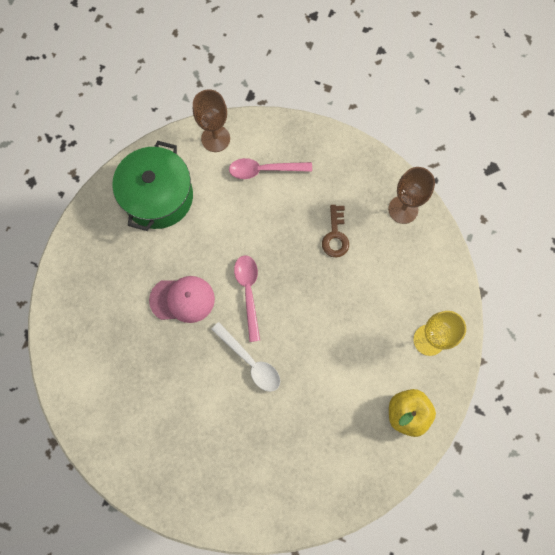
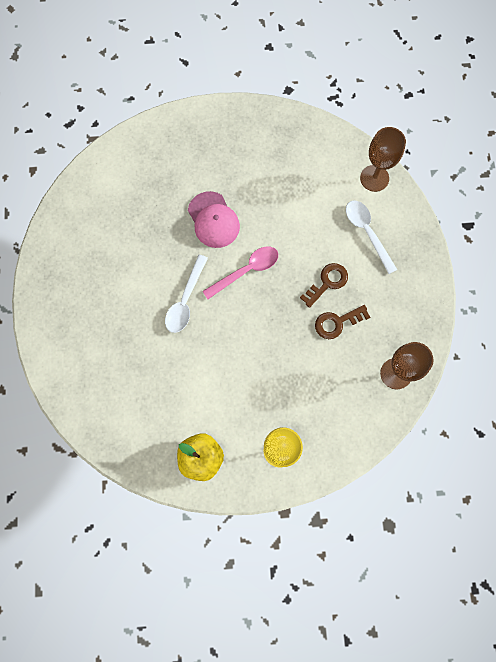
camera: 65 degrees right, 0 degrees up
green pot [112,141,193,231] -> none
pink spoon [229,158,312,179] -> white spoon [346,201,397,274]
none -> brown key [300,263,348,308]

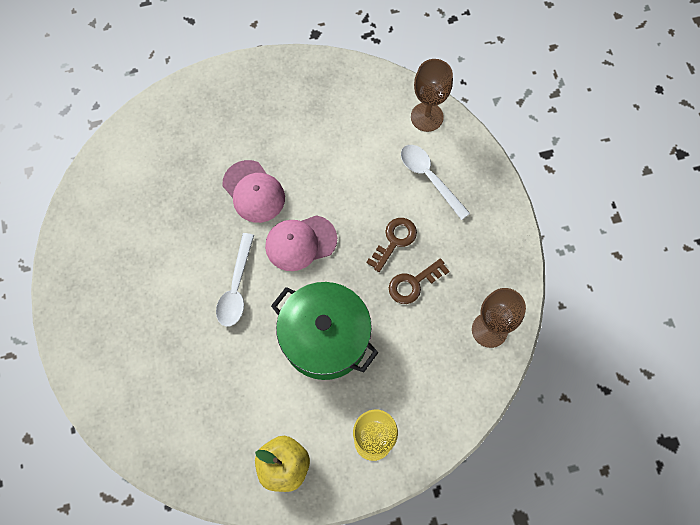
camera: 10 degrees left, 5 degrees down
pink spoon [202,246,278,299] -> pink cap [265,215,337,271]
none -> green pot [271,282,378,380]

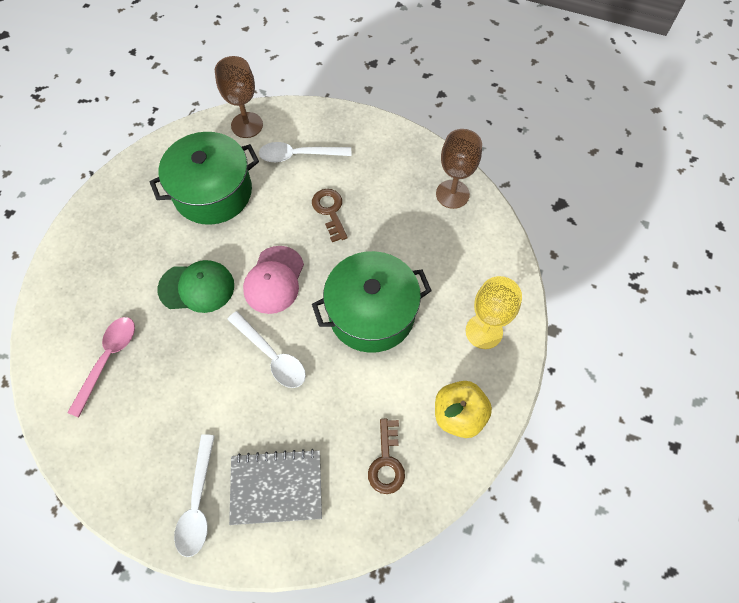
camera: 55 degrees left, 5 degrees down
pink cap [222,160,285,223] -> green cap [157,260,234,313]
brown key [389,258,450,304] -> brown key moved to [368,419,405,494]
none -> pink spoon [67,317,135,418]
none -> green pot [150,132,259,225]
none -> white spoon [174,434,215,557]
none -> grey notebook [229,449,322,525]

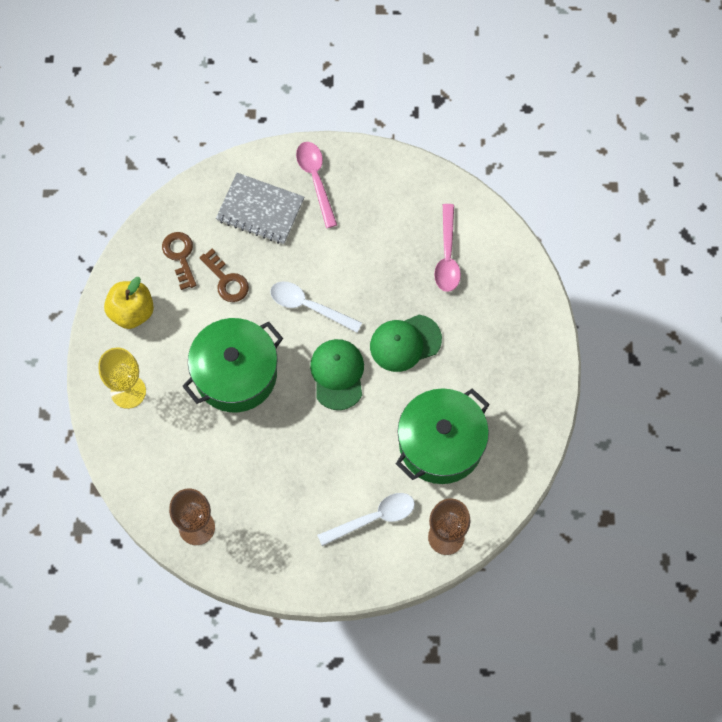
camera: 160 degrees right, 5 degrees up
white spoon [174,434,215,557] -> pink spoon [296,142,337,228]
grey notebook [229,449,322,525] -> grey notebook turned 45 degrees clockwise [216,173,304,244]
pink cap [243,246,304,314] -> green cap [310,339,364,410]
brown key [312,189,348,242] -> brown key moved to [199,249,249,302]

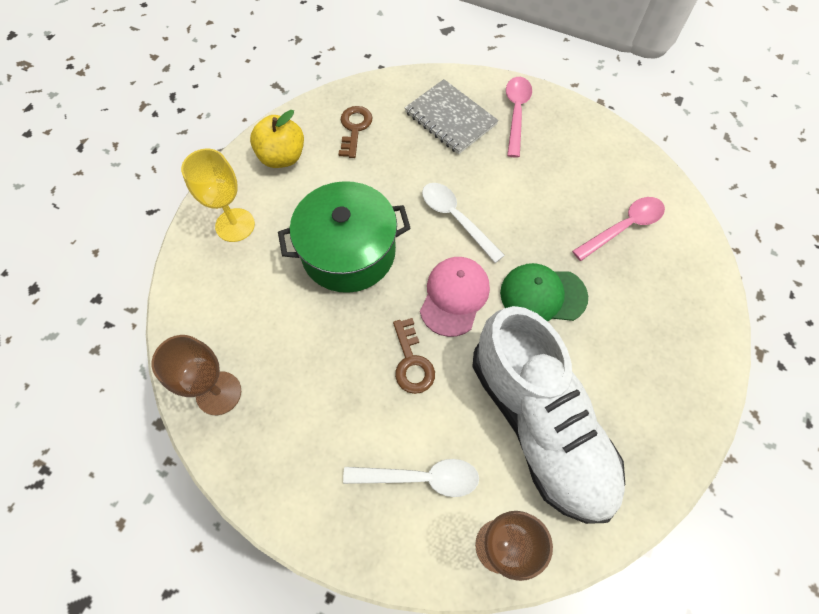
camera: 25 degrees right, 5 degrees down
brown key [199,249,249,302] -> brown key moved to [393,318,435,394]
green cap [310,339,364,410] -> pink cap [420,257,490,337]
green pot [396,388,489,484] -> white shoe [472,306,625,524]
pink spoon [434,204,461,292] -> pink spoon turned 150 degrees counterclockwise [572,197,665,261]

